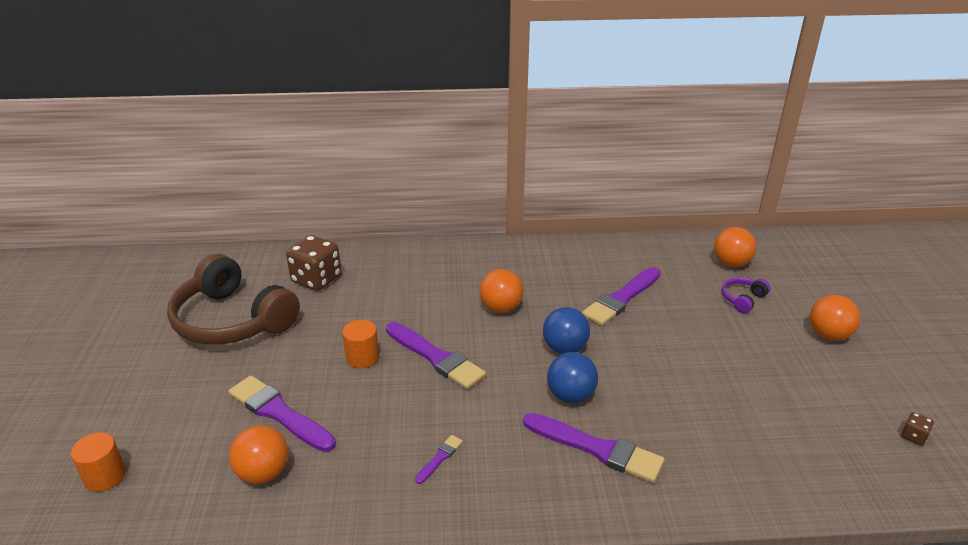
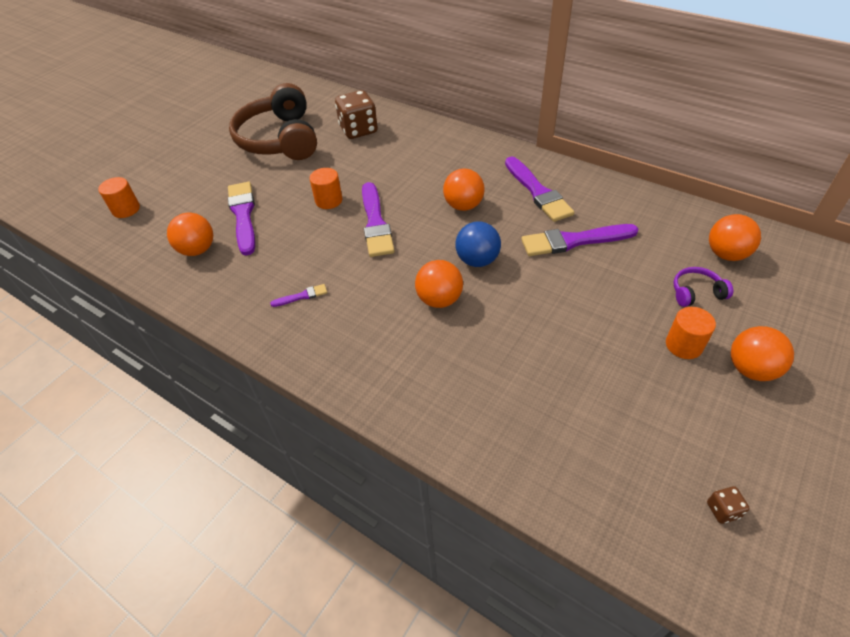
camera: 40 degrees right, 15 degrees up
purple brush [523,413,665,483] -> purple brush moved to [505,157,574,222]
blue ball [547,352,598,403] -> orange ball [415,260,463,308]
none -> orange cylinder [666,307,716,359]

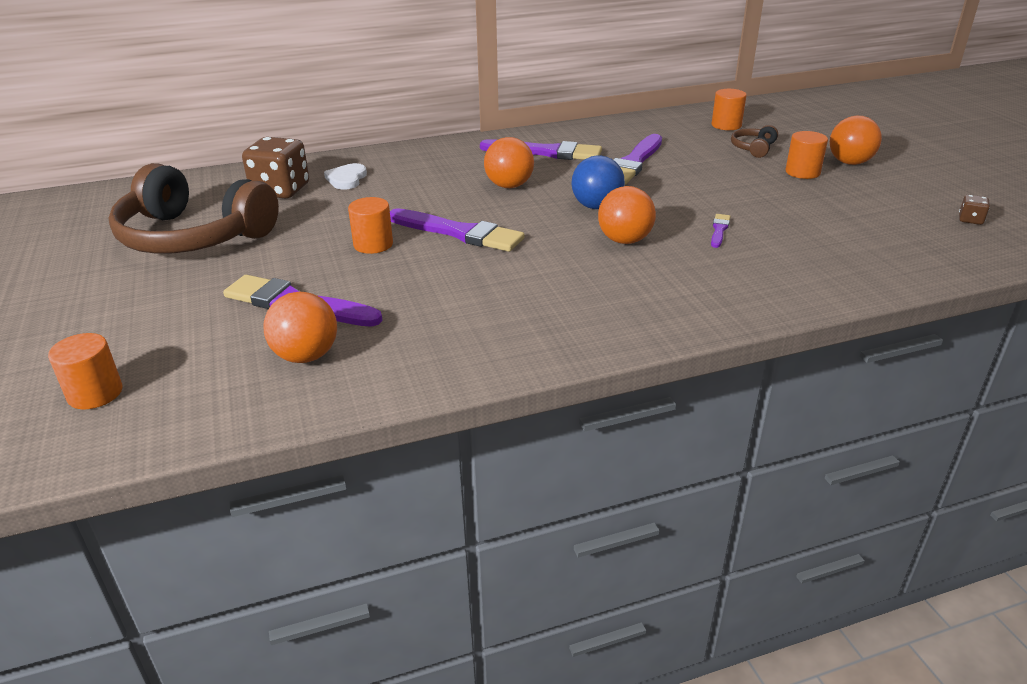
camera: 55 degrees left, 15 degrees down
purple brush [270,284,327,307] -> purple brush moved to [711,214,731,248]
purple headphones [673,267,733,307] -> brown headphones [731,125,778,158]
orange ball [709,214,761,261] -> orange cylinder [712,89,746,130]
none -> white heart [324,163,367,190]

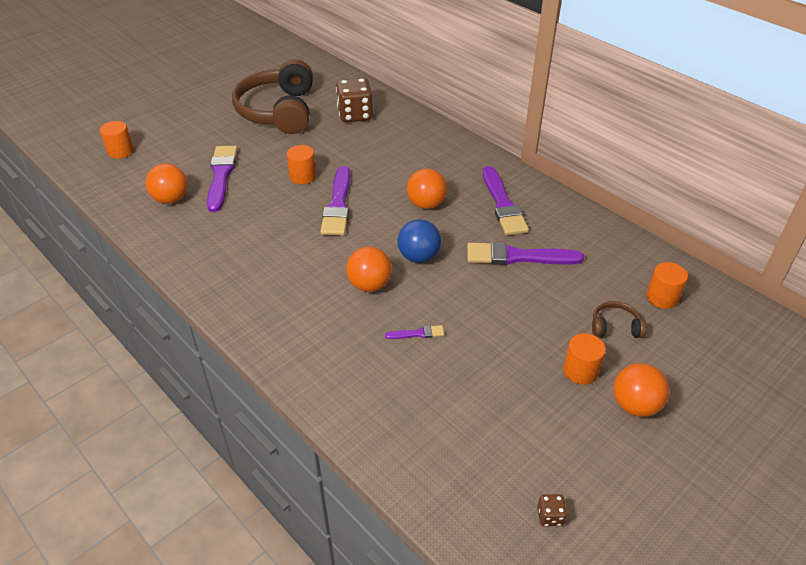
camera: 65 degrees right, 10 degrees up
white heart [324,163,367,190] -> none

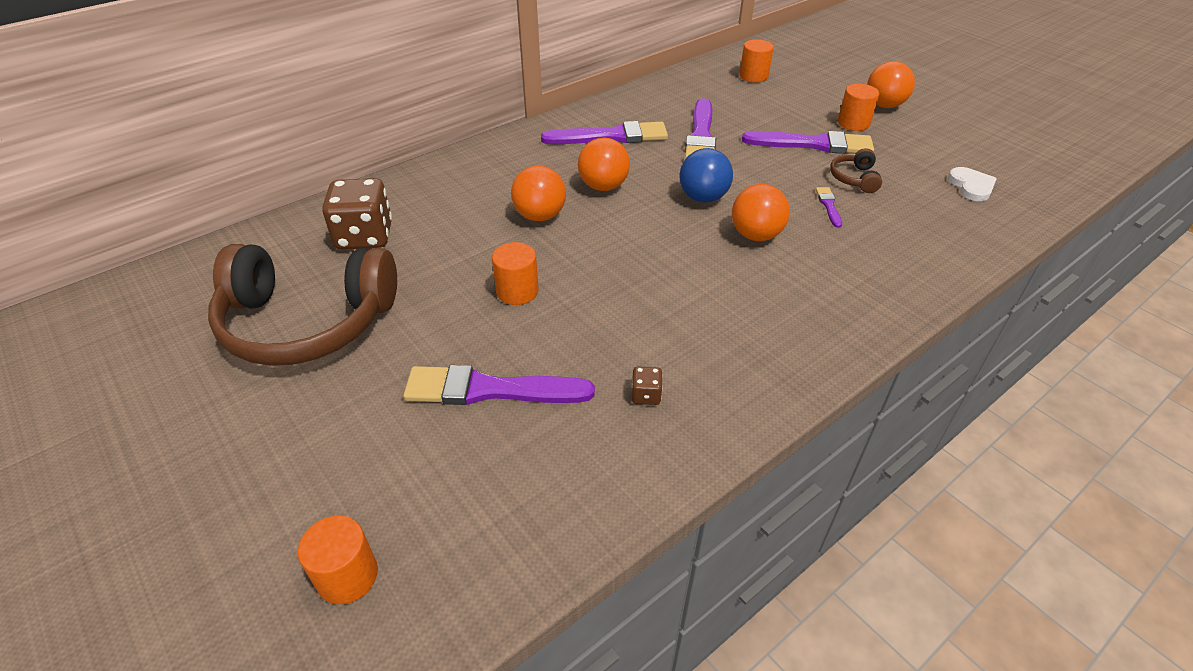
camera: 85 degrees left, 0 degrees up
orange ball [146,163,188,204] -> orange ball moved to [511,165,566,221]
purple brush [320,166,350,236] -> purple brush moved to [742,131,874,154]
brown dice [537,494,567,526] -> brown dice moved to [632,367,663,405]
brown headphones [592,301,647,338] -> brown headphones moved to [830,148,882,193]
none -> white heart [948,167,997,201]

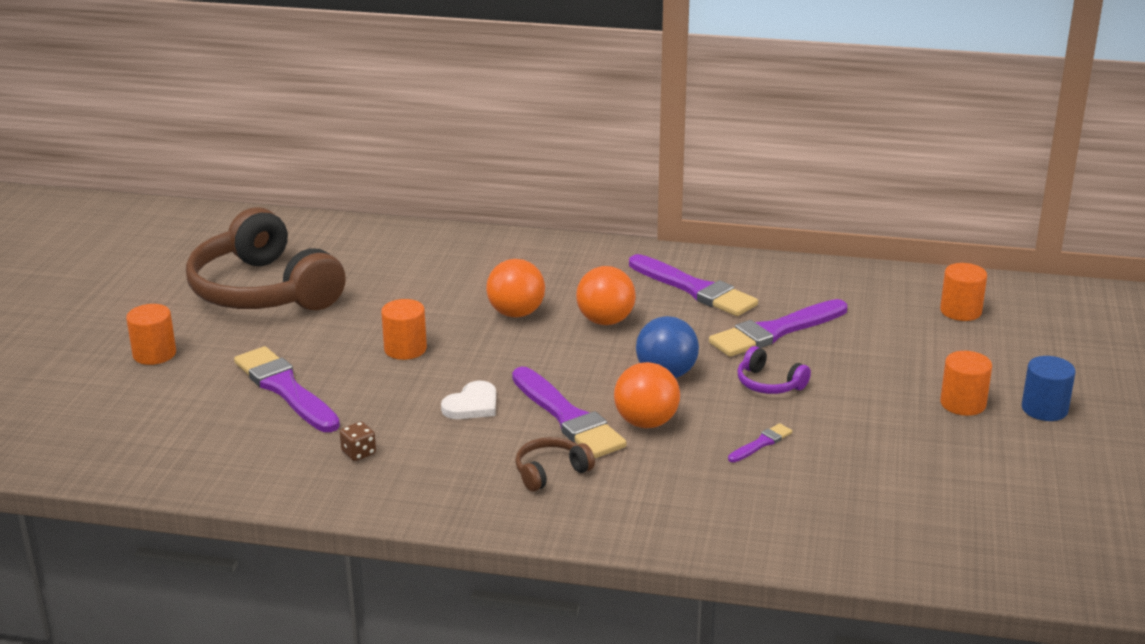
camera: 50 degrees right, 15 degrees down
orange cylinder [298,516,378,604] -> orange cylinder moved to [126,304,176,365]
brown dice [322,178,392,250] -> none
purple brush [742,131,874,154] -> purple brush moved to [512,367,627,458]
brown headphones [830,148,882,193] -> brown headphones moved to [515,437,595,492]
orange ball [867,61,915,108] -> blue cylinder [1022,356,1076,421]
white heart [948,167,997,201] -> white heart moved to [441,381,496,419]
none -> purple headphones [737,346,811,394]

